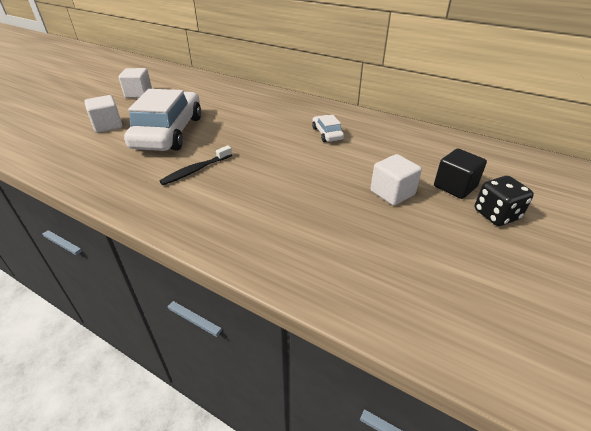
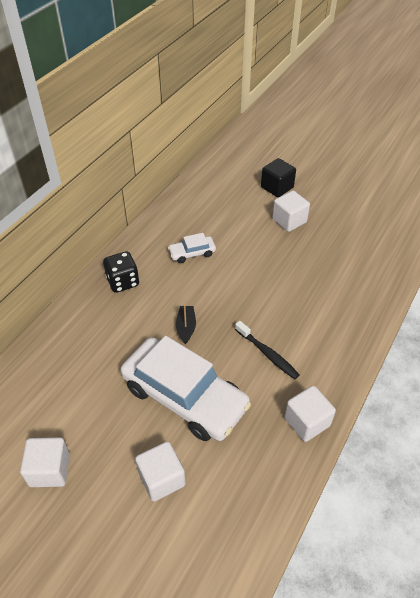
camera: 90 degrees left, 10 degrees up
white car [124,89,201,151] -> white car turned 150 degrees counterclockwise [120,336,251,441]
black dice [475,176,534,226] -> black dice moved to [103,251,139,293]
none -> black boat [176,305,196,344]
none -> white cube [284,386,336,442]

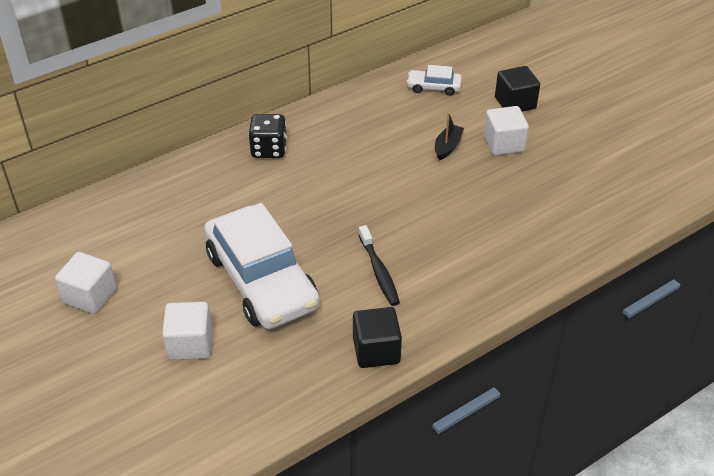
camera: 25 degrees right, 5 degrees down
white car [168,233,216,263] -> white car moved to [407,65,462,96]
black boat [176,305,196,344] -> black boat moved to [435,112,464,160]
white cube [284,386,336,442] -> black cube [353,307,402,368]

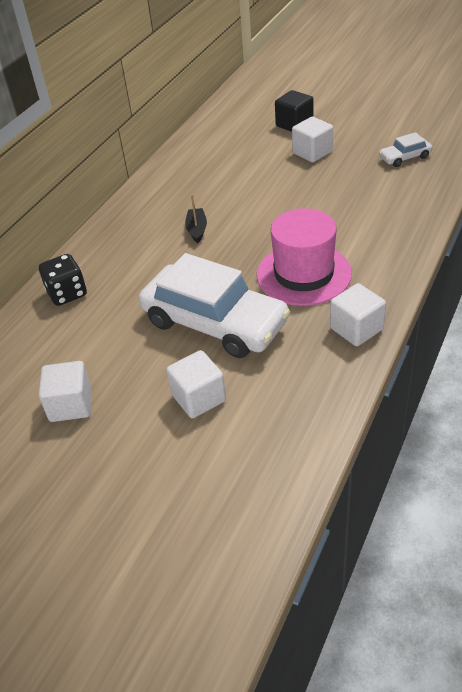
camera: 25 degrees left, 0 degrees up
black dice [248,114,287,158] -> black dice moved to [39,254,87,306]
black cube [353,307,402,368] -> white cube [330,283,386,346]
black toothbrush [358,225,400,306] -> pink hat [257,208,352,306]
white car [407,65,462,96] -> white car moved to [379,132,433,167]
black boat [435,112,464,160] -> black boat moved to [185,194,207,243]

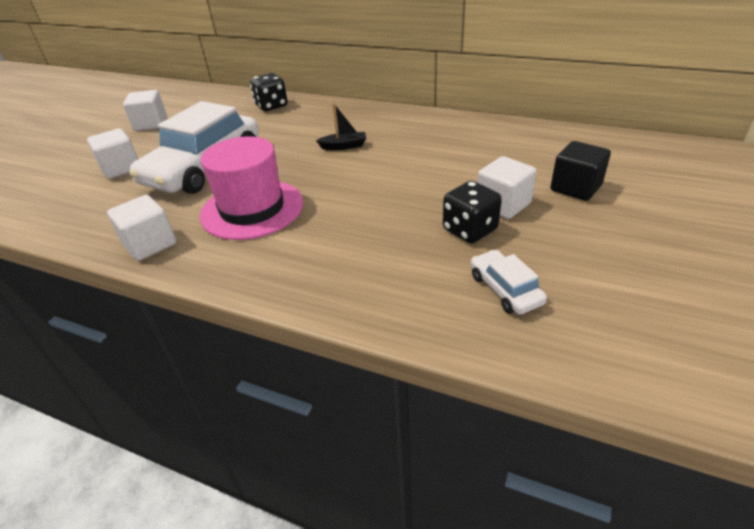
camera: 85 degrees right, 5 degrees down
none -> black dice [443,181,502,243]

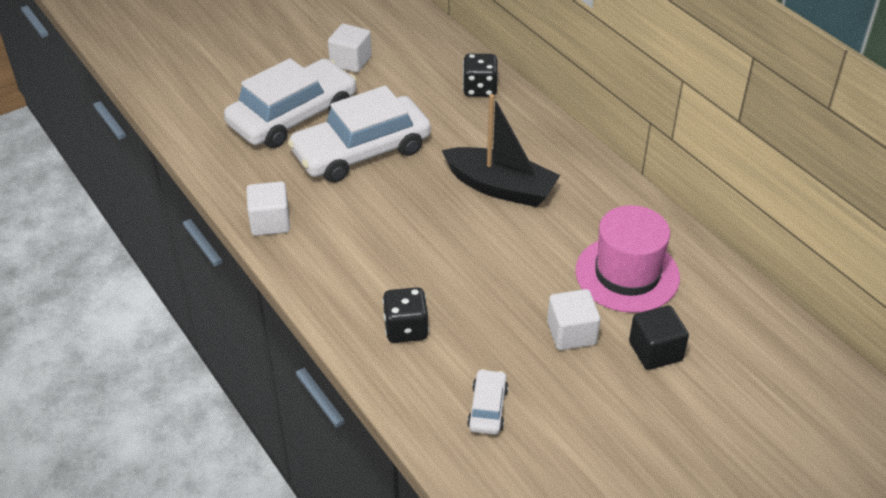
camera: 30 degrees right, 5 degrees up
white cube [87,128,138,179] -> white car [224,58,357,148]
pink hat [200,136,303,240] -> pink hat moved to [575,205,680,313]
black boat [316,103,366,150] -> black boat [441,94,560,207], size x2.20
black dice [443,181,502,243] -> black dice moved to [383,287,429,343]

